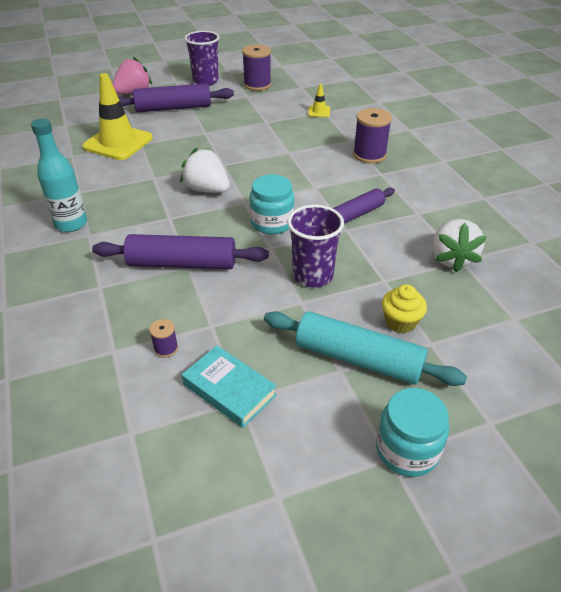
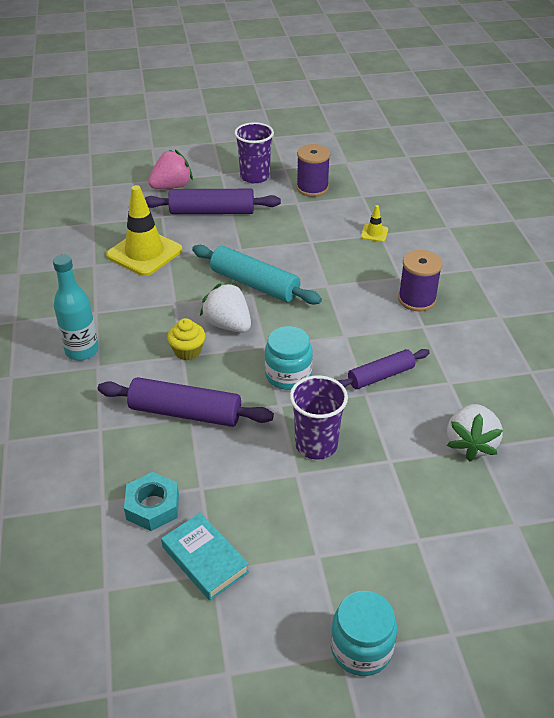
camera: 10 degrees right, 0 degrees up
purple spool [149,319,178,358] -> turquoise nut [124,472,179,531]
turquoise rolling pin [264,311,467,386] -> turquoise rolling pin moved to [192,245,322,304]
yellow cupcake [382,284,427,333] -> yellow cupcake moved to [167,318,205,361]

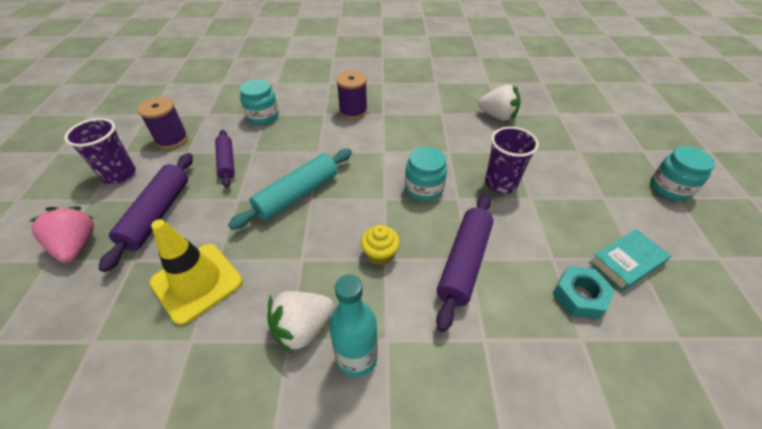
camera: 80 degrees left, 5 degrees up
white strawberry [200,282,251,333] -> white strawberry moved to [267,291,334,355]
purple rolling pin [338,349,430,389] -> purple rolling pin moved to [215,130,235,188]
yellow traffic cone [361,205,388,242] -> turquoise jar [240,79,279,125]

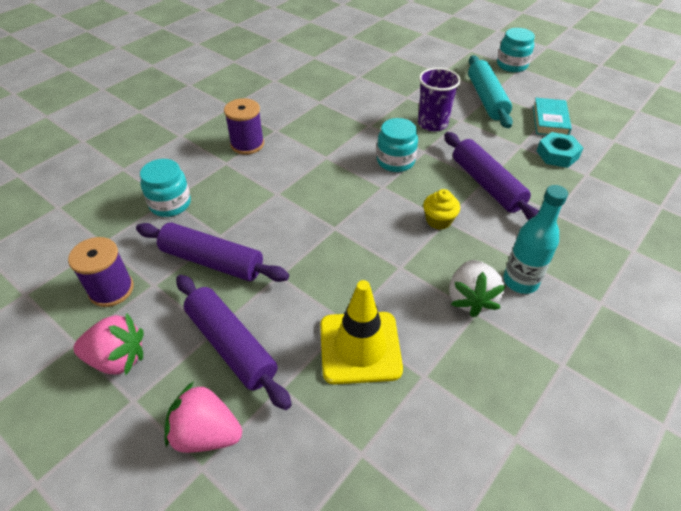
camera: 50 degrees left, 0 degrees up
purple cup [64,118,136,184] -> pink strawberry [73,313,144,376]
purple rolling pin [215,130,235,188] -> purple rolling pin [136,222,289,282], size x1.54
turquoise rolling pin [228,149,352,230] -> turquoise rolling pin moved to [468,55,513,128]
white strawberry [478,85,520,121] -> none

